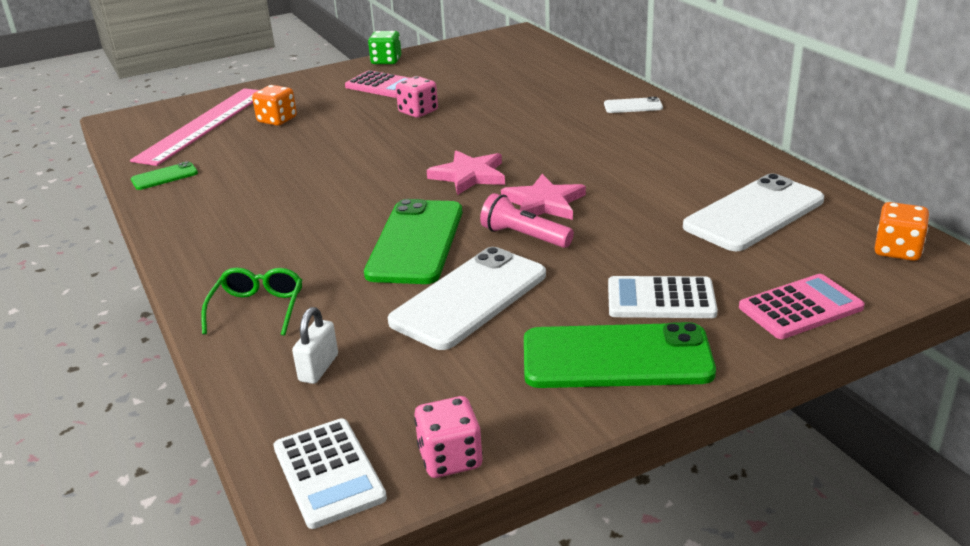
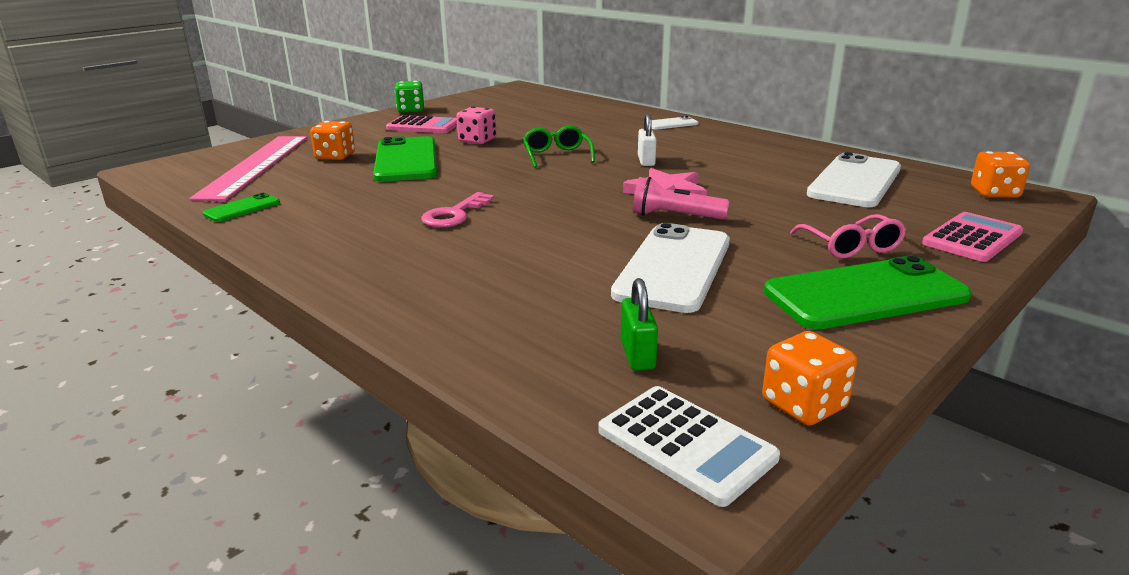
camera: 20 degrees left, 5 degrees down
green glasses [201,267,302,336] -> green glasses moved to [523,125,595,168]
white padlock [292,307,338,384] -> white padlock moved to [638,114,657,166]
green phone [364,199,462,284] -> green phone moved to [373,136,437,182]
pink dice [414,396,483,478] -> orange dice [762,331,857,426]
pink star [427,150,505,195] -> none
white calculator [608,276,718,318] -> pink glasses [790,214,906,258]
none -> pink key [421,192,494,228]
none -> green padlock [621,278,658,371]

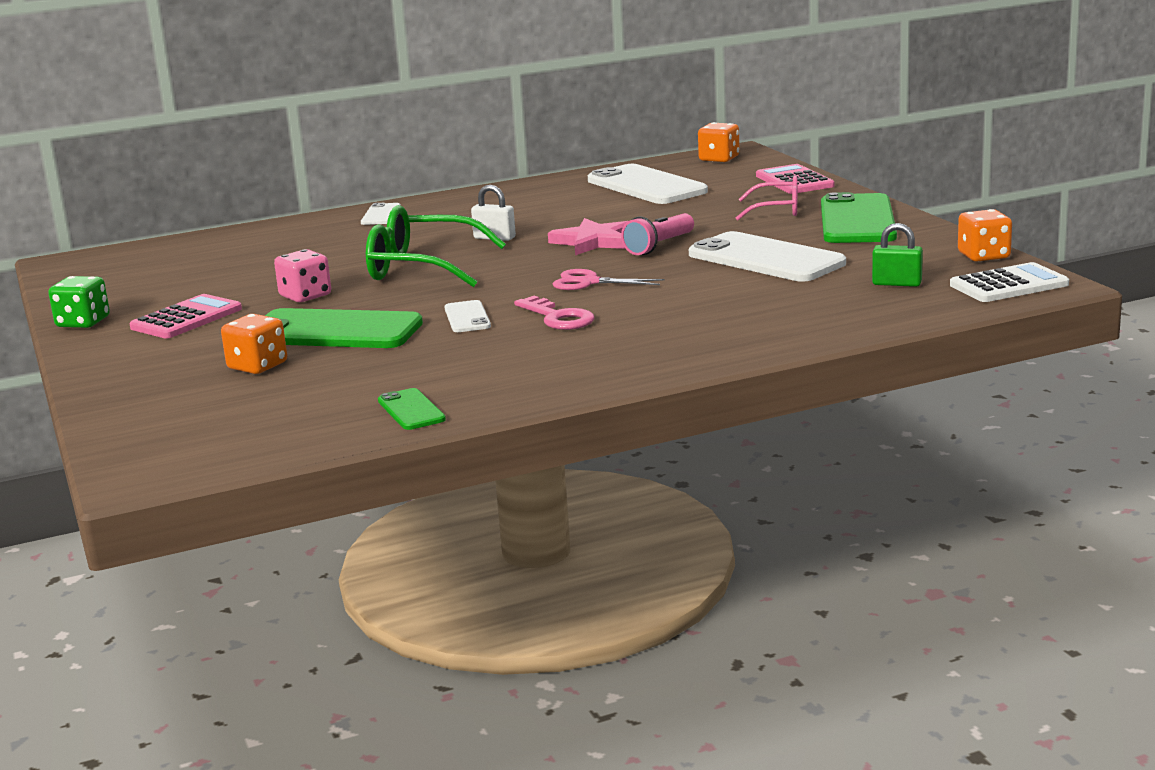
camera: 65 degrees left, 5 degrees down
pink ruler [189,136,307,201] -> none
green glasses [523,125,595,168] -> green glasses [366,205,506,287], size x1.69
none -> white phone [444,300,491,332]
none -> pink scissors [553,269,664,290]

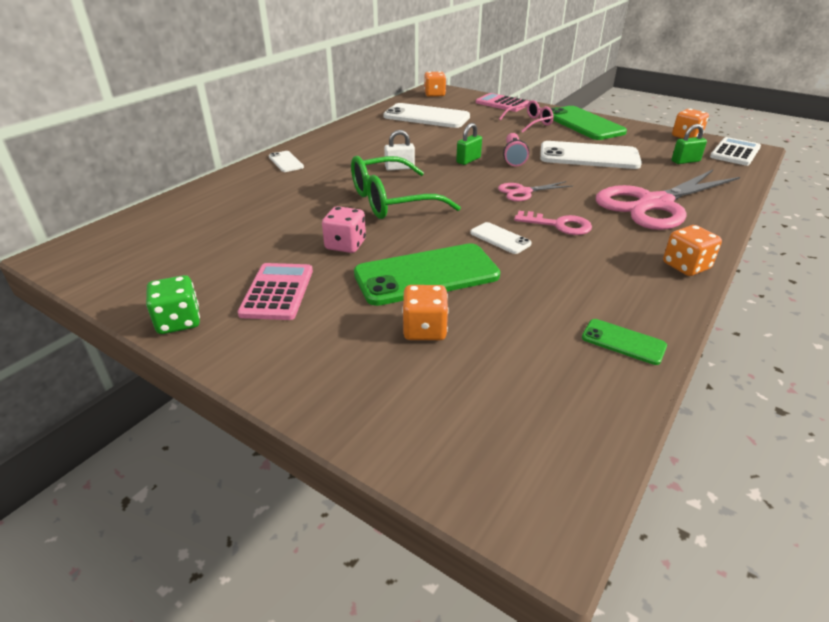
camera: 35 degrees left, 15 degrees up
pink star [548,218,628,255] -> green padlock [456,123,482,165]
none -> pink scissors [596,170,740,230]
none -> orange dice [663,225,722,276]

